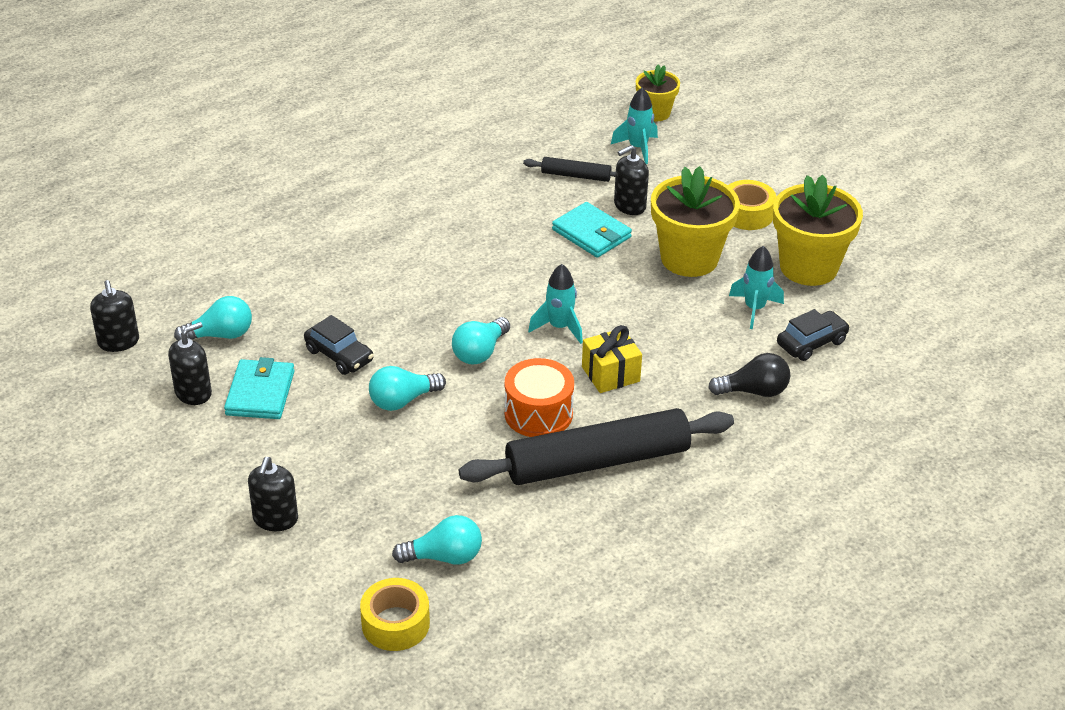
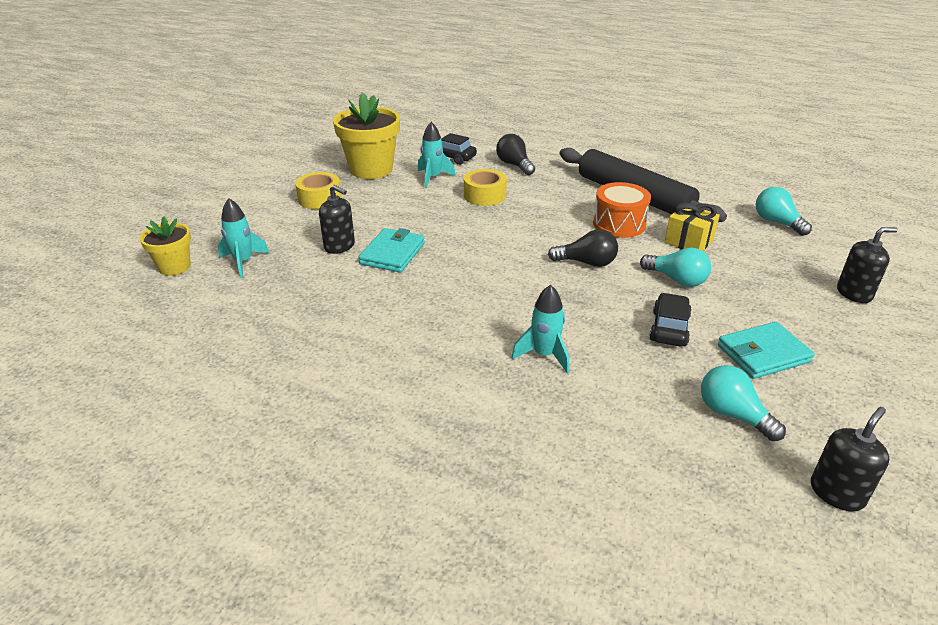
camera: 115 degrees left, 5 degrees down
black soap dispenser [168,322,212,405] -> none
yellow tape [360,578,430,651] -> yellow tape moved to [464,169,507,206]
turquoise light bulb [452,317,510,364] -> black light bulb [548,229,618,267]
black rolling pin [523,157,616,182] -> none
turquoise rocket [528,264,583,344] -> turquoise rocket moved to [511,285,569,373]
yellow gift [582,325,642,393] -> yellow gift moved to [665,203,720,251]
yellow flower pot [651,166,740,277] -> none

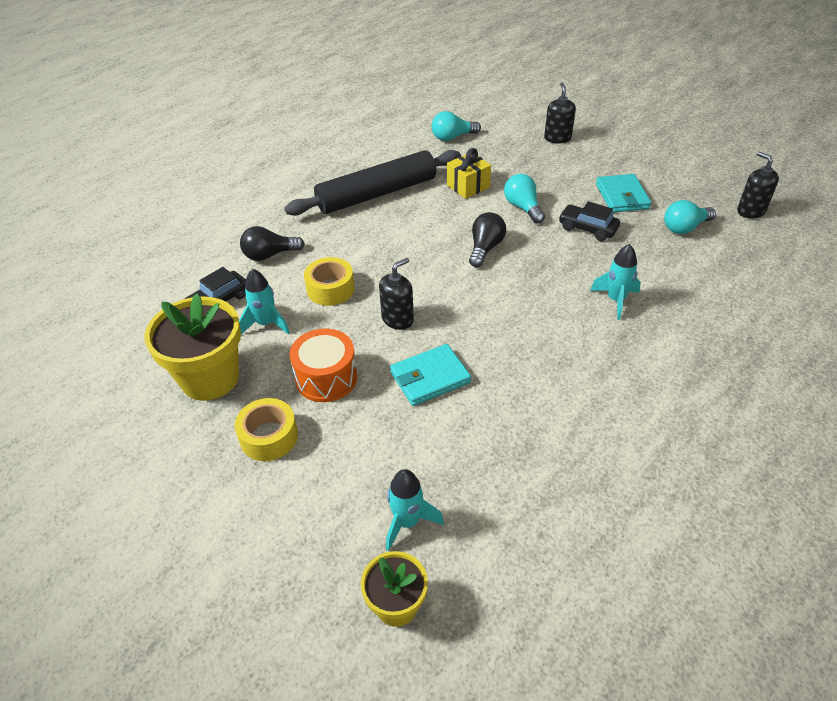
camera: 75 degrees left, 10 degrees up
black soap dispenser [319,185,355,254] -> black soap dispenser moved to [379,258,414,330]
turquoise wallet [358,228,425,273] -> turquoise wallet turned 60 degrees counterclockwise [390,344,471,406]
orange drum [593,182,651,238] -> orange drum moved to [289,329,358,402]
turquoise light bulb [640,248,711,287] -> turquoise light bulb turned 75 degrees counterclockwise [504,174,545,224]

